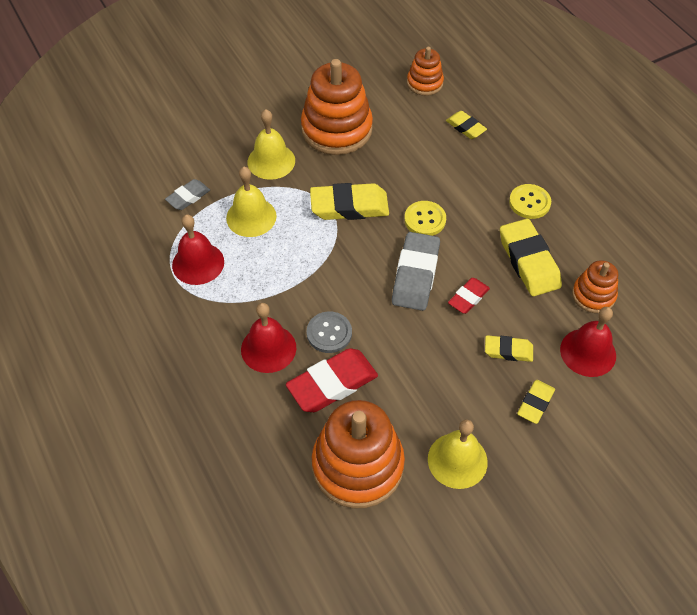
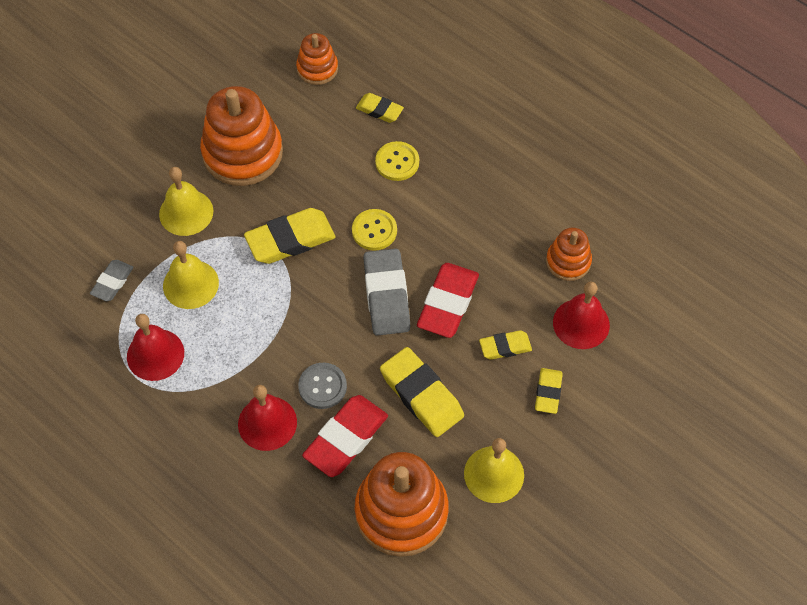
camera: 20 degrees left, 5 degrees up
red eraser [448,278,490,314] -> red eraser [417,263,479,338], size x1.76
yellow eraser [500,219,562,296] -> yellow eraser moved to [380,347,464,437]
yellow button [509,184,551,219] -> yellow button moved to [375,141,419,181]

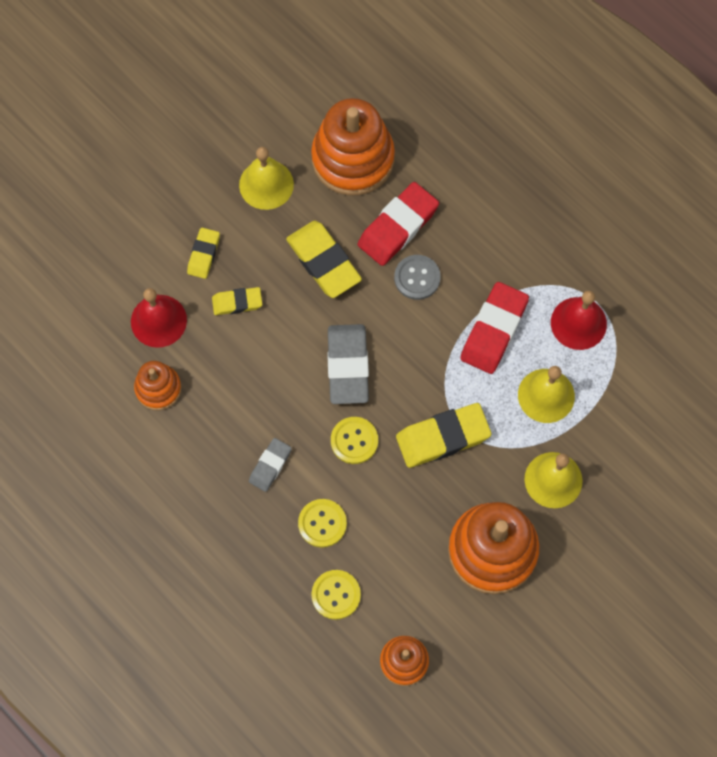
camera: 175 degrees left, 10 degrees up
grey eraser [90,260,133,301] -> grey eraser moved to [249,438,292,492]
red bell [238,385,297,451] -> none
yellow eraser [356,93,404,123] -> yellow button [311,570,361,620]
red eraser [417,263,479,338] -> red eraser moved to [460,282,529,374]

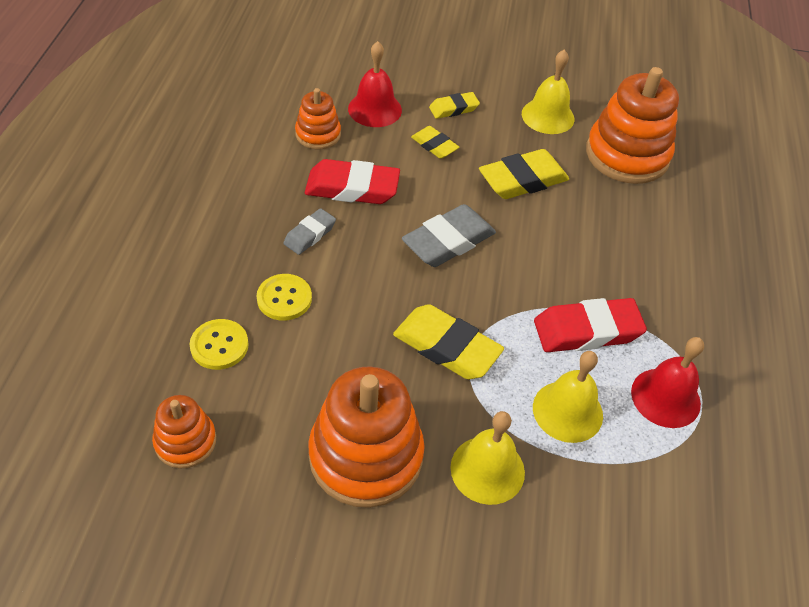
camera: 50 degrees right, 20 degrees down
grey eraser [249,438,292,492] -> grey eraser turned 45 degrees counterclockwise [283,208,336,255]
yellow eraser [286,221,362,298] -> yellow eraser turned 45 degrees clockwise [479,149,569,199]
yellow button [331,417,378,464] -> none
red eraser [358,182,439,266] -> red eraser moved to [305,159,400,204]
grey button [394,255,441,300] -> none

